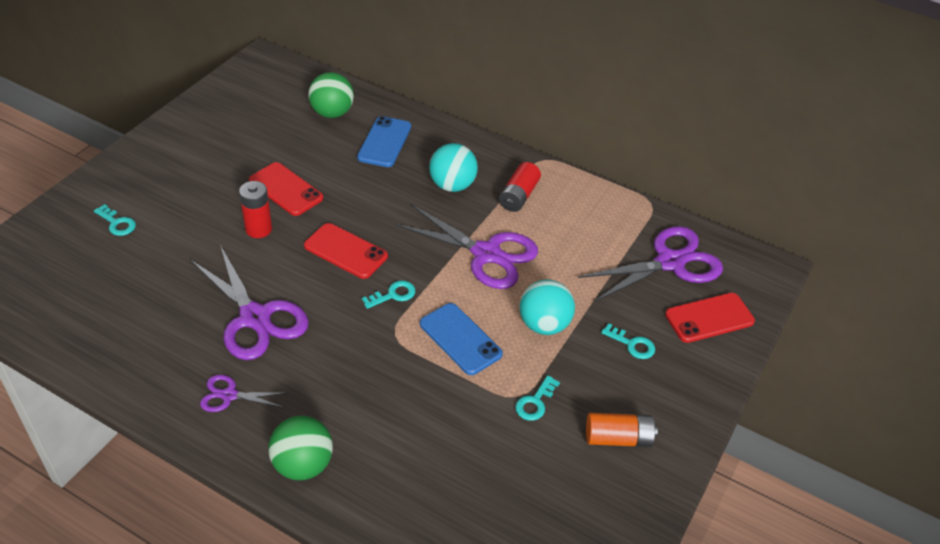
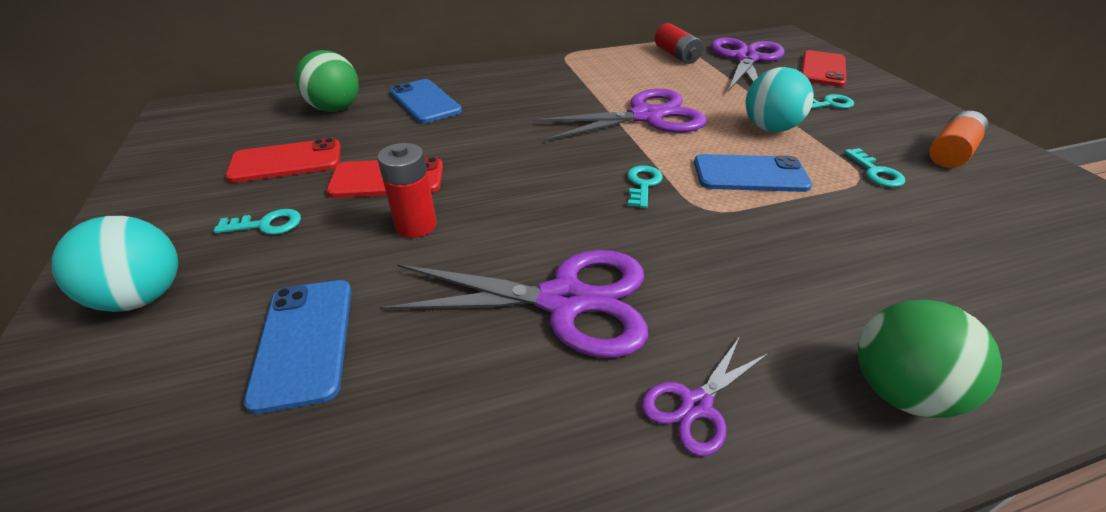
camera: 45 degrees left, 5 degrees down
turquoise key [94,204,136,236] -> turquoise key moved to [214,209,301,235]
red phone [304,223,388,279] -> red phone moved to [225,138,341,183]
turquoise ball [429,143,478,192] -> turquoise ball moved to [52,216,178,312]
red battery [499,162,541,212] -> red battery moved to [655,23,703,64]
none -> blue phone [244,280,351,414]

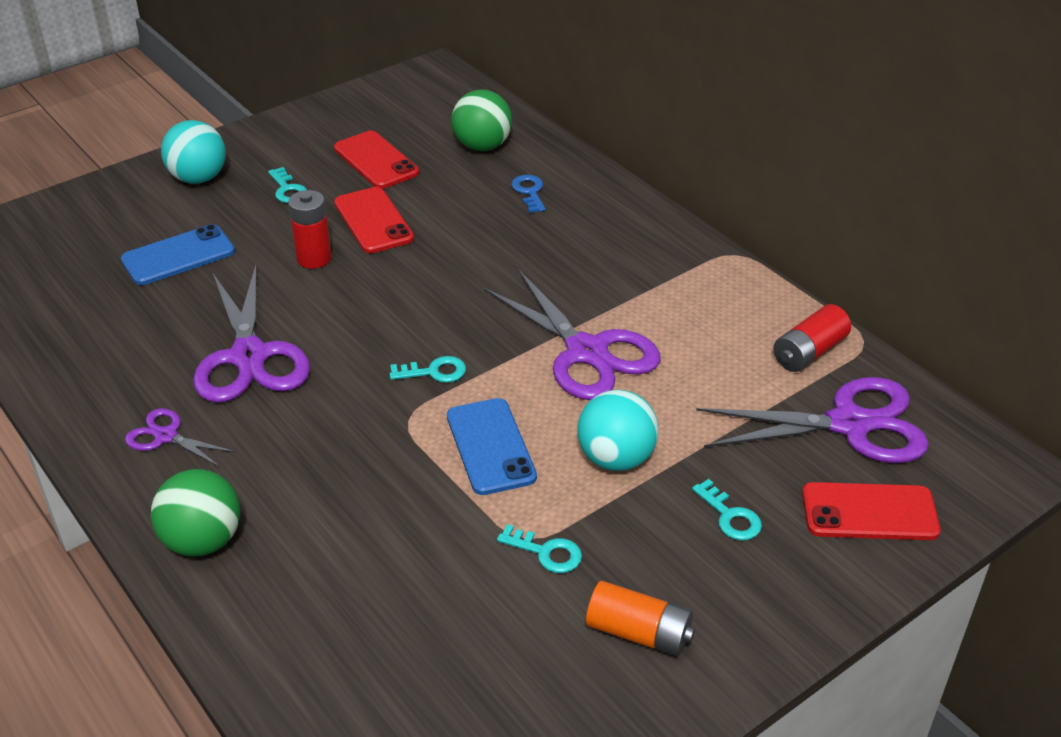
camera: 70 degrees right, 0 degrees up
blue phone [390,79,462,123] -> blue key [511,175,546,213]
turquoise key [844,148,905,187] -> turquoise key turned 120 degrees counterclockwise [497,524,582,573]

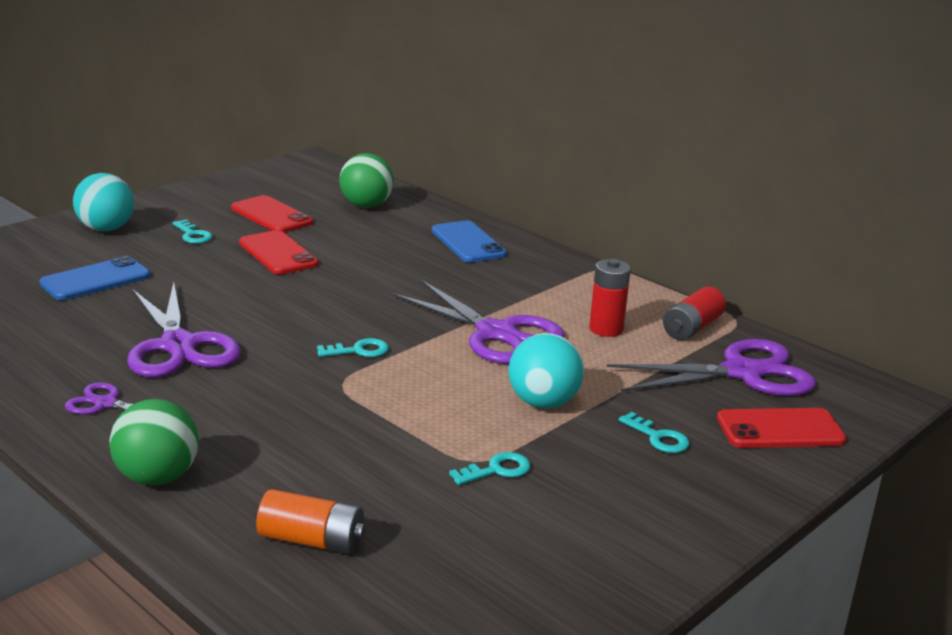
camera: 10 degrees left, 15 degrees down
red battery [288,190,332,269] -> red battery moved to [589,259,631,337]
blue phone [447,398,537,495] -> blue phone moved to [432,220,507,262]
turquoise key [497,524,582,573] -> turquoise key turned 45 degrees counterclockwise [449,452,531,485]
blue key [511,175,546,213] -> none
orange battery [586,581,695,656] -> orange battery moved to [256,489,366,554]

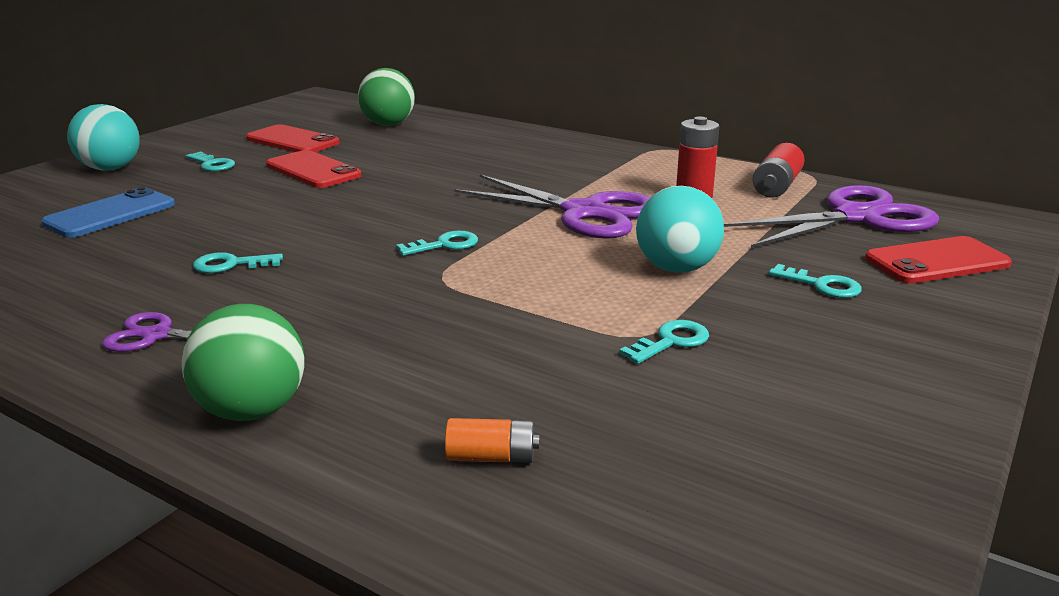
camera: 10 degrees left, 0 degrees up
purple scissors [127,282,241,378] -> turquoise key [193,252,283,273]
orange battery [256,489,366,554] -> orange battery [445,418,540,463], size x0.65
blue phone [432,220,507,262] -> none

